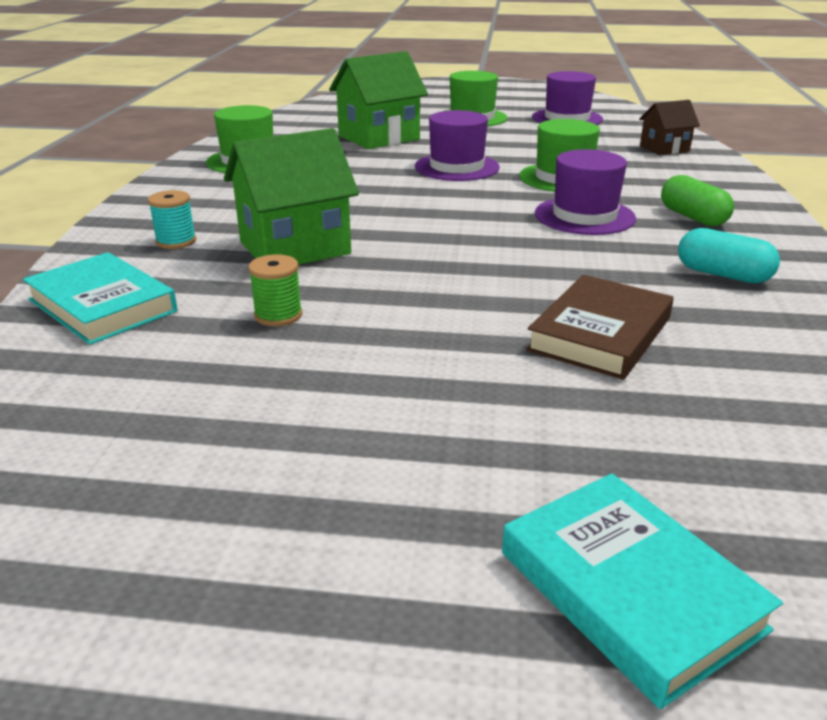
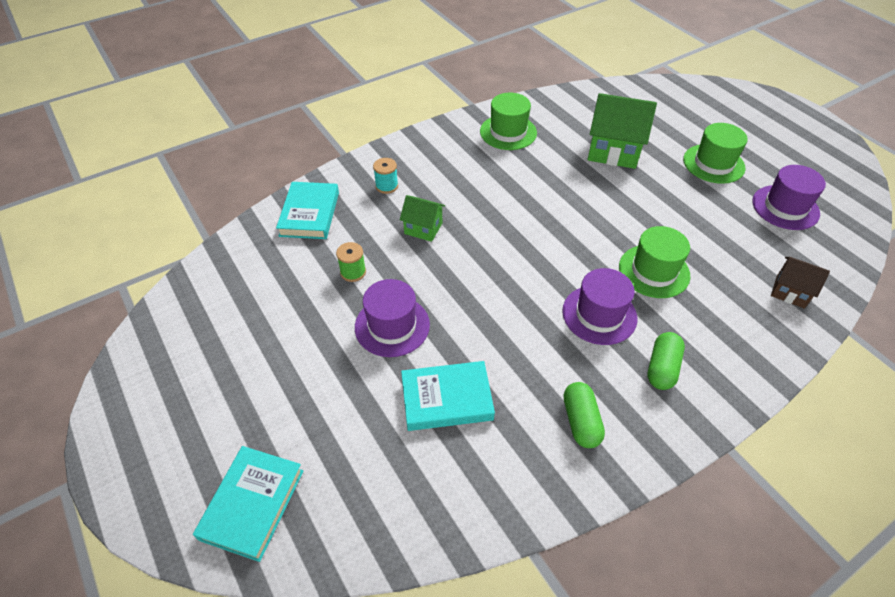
camera: 50 degrees right, 20 degrees up
green house [224,128,359,265] -> green house [400,195,446,242], size x0.57
purple hat [415,110,500,181] -> purple hat moved to [355,279,430,357]
brown book [526,275,674,380] -> turquoise book [401,361,495,431]
turquoise capsule [678,228,780,284] -> green capsule [564,382,605,448]

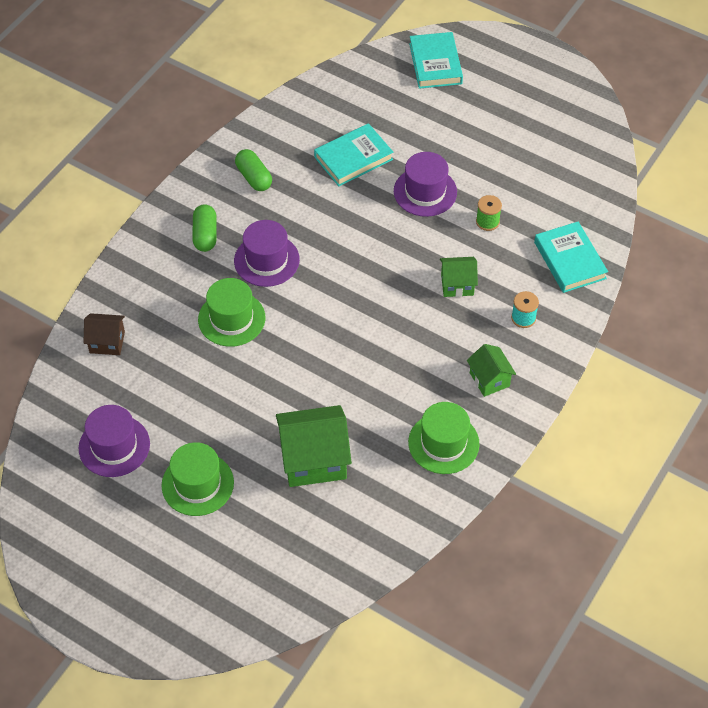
camera: 155 degrees right, 5 degrees up
none -> green house [467,344,516,397]

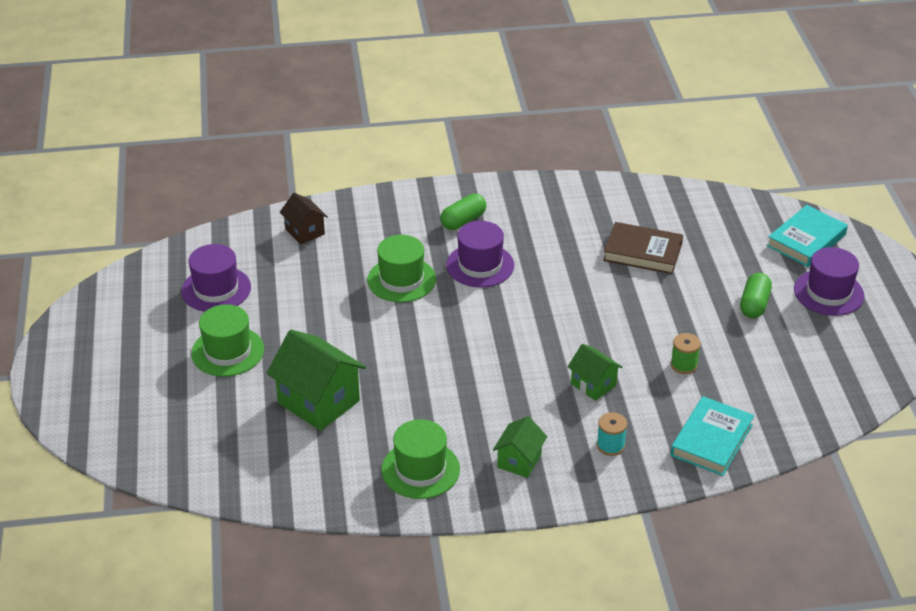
camera: 50 degrees right, 15 degrees down
green capsule [235,149,272,191] -> green capsule moved to [740,273,772,318]
turquoise book [314,123,393,186] -> brown book [603,222,683,274]
purple hat [394,152,457,217] -> purple hat moved to [794,247,864,316]

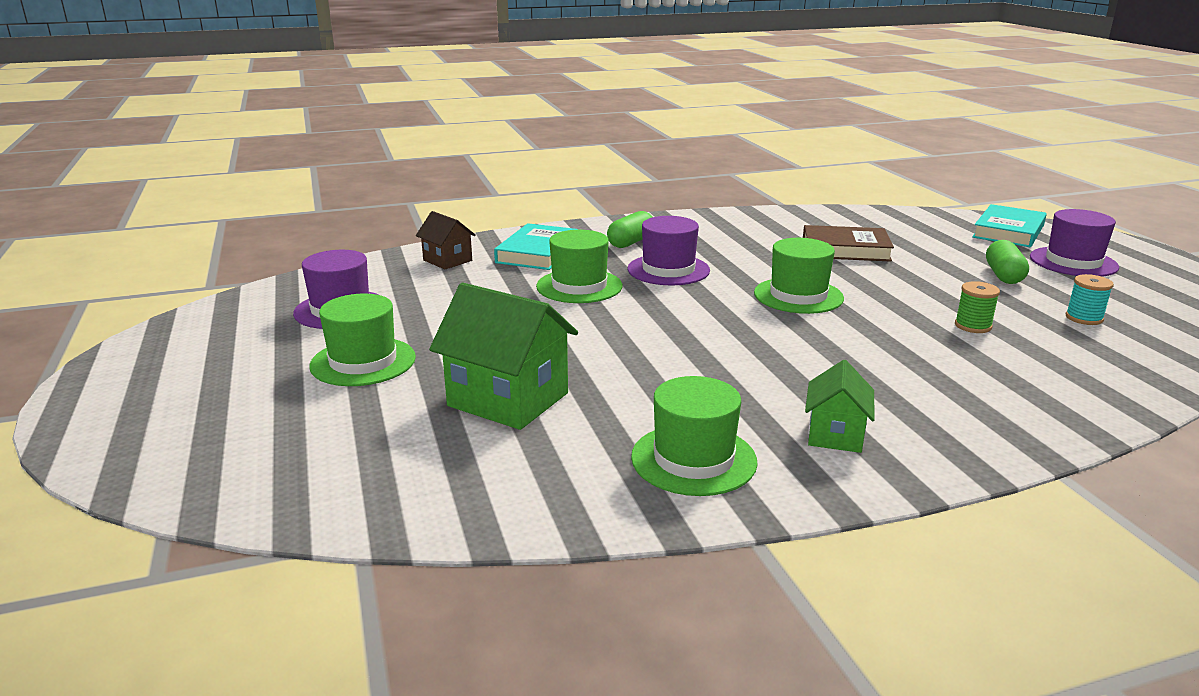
camera: 10 degrees left, 15 degrees down
green house [568,344,623,401] -> none
turquoise spool [597,412,627,456] -> turquoise spool moved to [1066,274,1114,325]
turquoise book [670,396,754,476] -> turquoise book moved to [494,223,579,270]
none -> green hat [754,238,844,314]

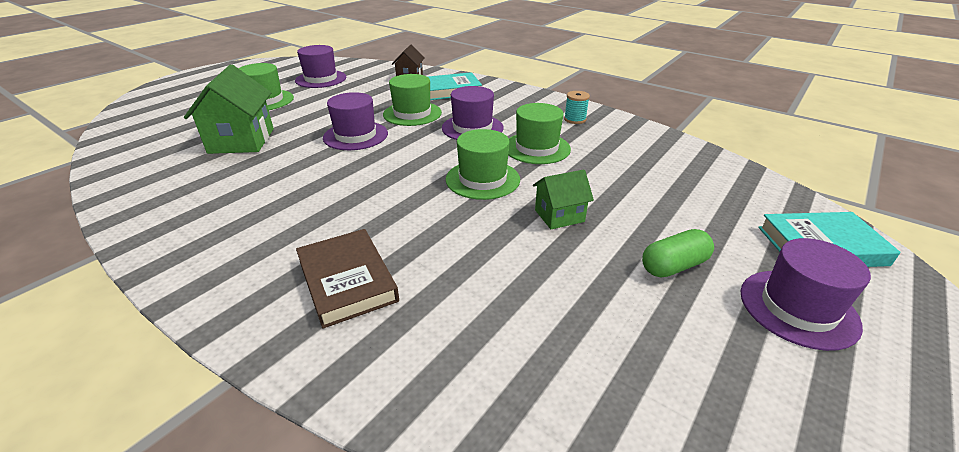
camera: 55 degrees right, 10 degrees up
green capsule [607,211,652,248] -> none
green hat [631,376,758,496] -> green hat moved to [508,103,571,164]
brown book [803,225,894,261] -> brown book moved to [296,229,399,329]
green house [805,360,875,453] -> green house moved to [533,170,594,229]
green spool [955,281,1000,333] -> none
turquoise spool [1066,274,1114,325] -> turquoise spool moved to [564,91,590,124]
none -> purple hat [323,92,388,150]

